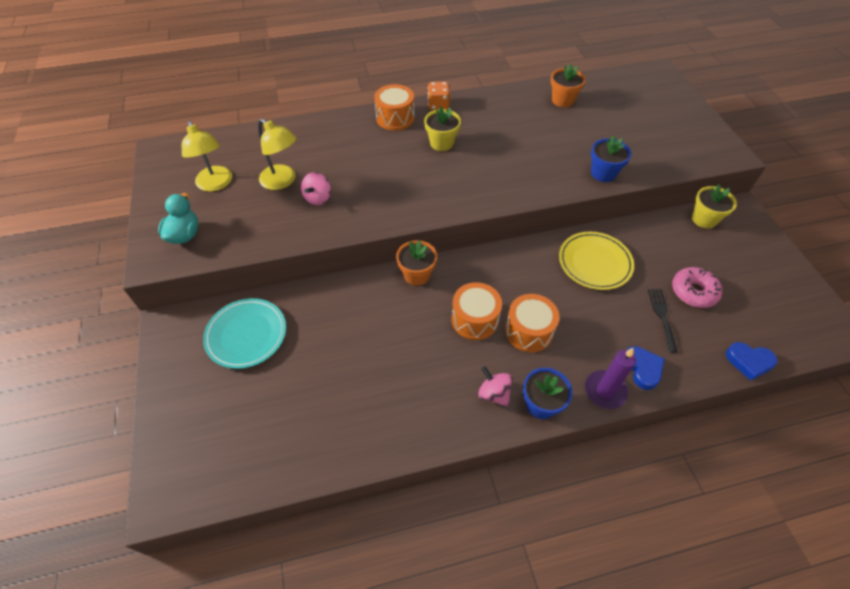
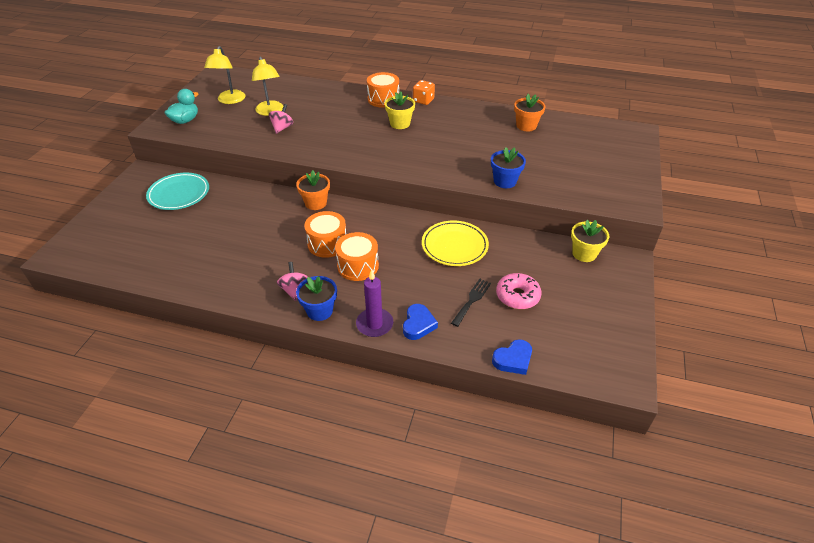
camera: 30 degrees right, 10 degrees down
pink spinning top [301,172,331,205] -> pink spinning top turned 150 degrees clockwise [269,104,293,134]
blue heart [726,342,778,381] -> blue heart turned 75 degrees counterclockwise [492,339,532,375]

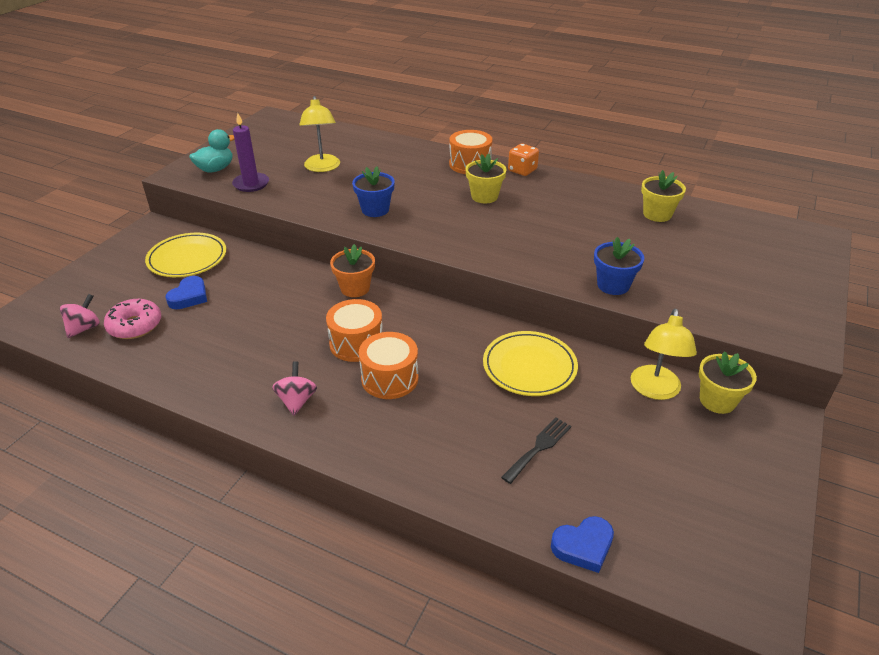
camera: 10 degrees right, 5 degrees down
turquoise plate [146,173,209,210] -> yellow plate [145,233,226,277]
yellow lamp [204,46,246,104] -> yellow lamp moved to [631,309,697,400]
pink spinning top [269,104,293,134] -> pink spinning top moved to [60,294,100,338]
blue flower pot [296,276,337,321] -> blue flower pot moved to [352,166,395,217]
purple candle [356,269,393,337] -> purple candle moved to [232,113,269,192]
blue heart [403,304,438,340] -> blue heart moved to [166,276,207,309]
pink donut [496,273,542,309] -> pink donut moved to [104,299,161,339]
orange flower pot [514,94,545,132] -> yellow flower pot [641,170,686,222]

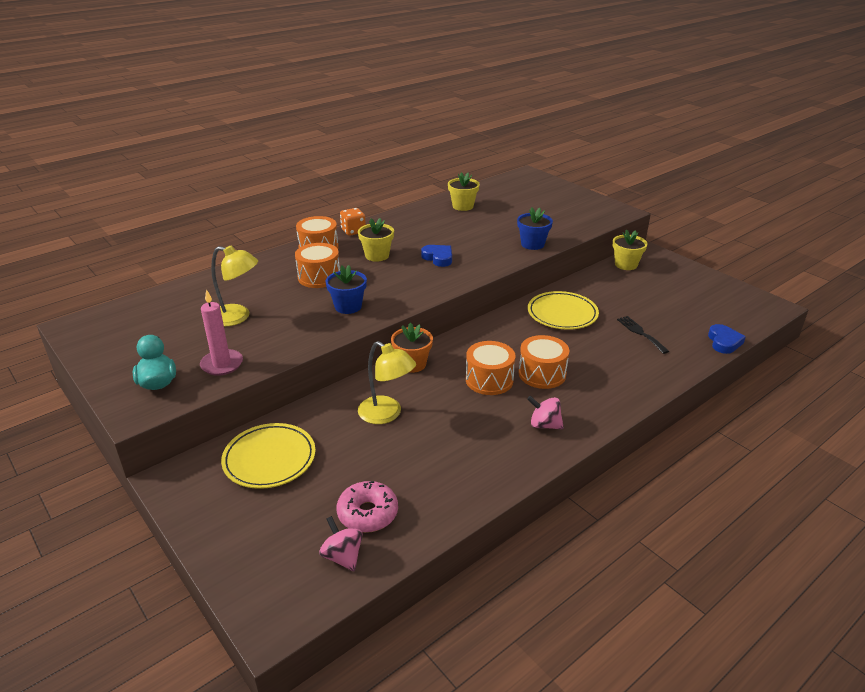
camera: 65 degrees left, 5 degrees down
blue heart [166,276,207,309] -> blue heart moved to [421,245,452,267]
purple candle [232,113,269,192] -> pink candle [200,289,243,376]
yellow lamp [631,309,697,400] -> yellow lamp moved to [358,341,416,424]
none -> orange drum [295,243,340,288]

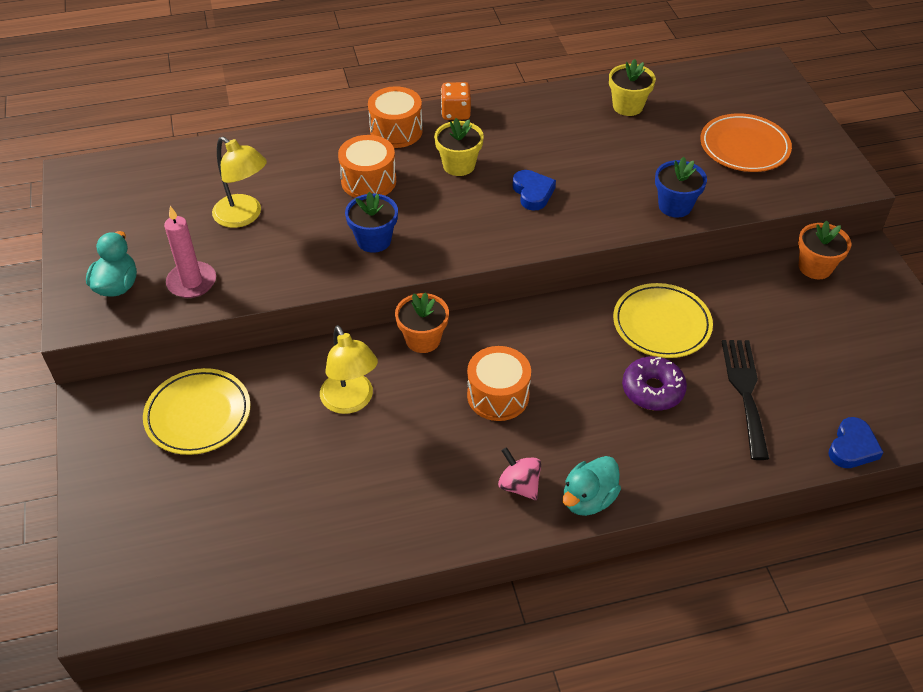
camera: 25 degrees right, 15 degrees up
pink spinning top [319,516,363,571] -> none
pink donut [336,481,398,533] -> none
orange drum [518,335,569,389] -> none
yellow flower pot [613,230,648,270] -> orange flower pot [798,220,852,279]
black fork [617,316,669,354] -> black fork [722,340,769,460], size x1.51
none -> turquoise duck [562,456,621,516]
none -> purple donut [622,356,687,411]
none -> orange plate [700,113,792,172]

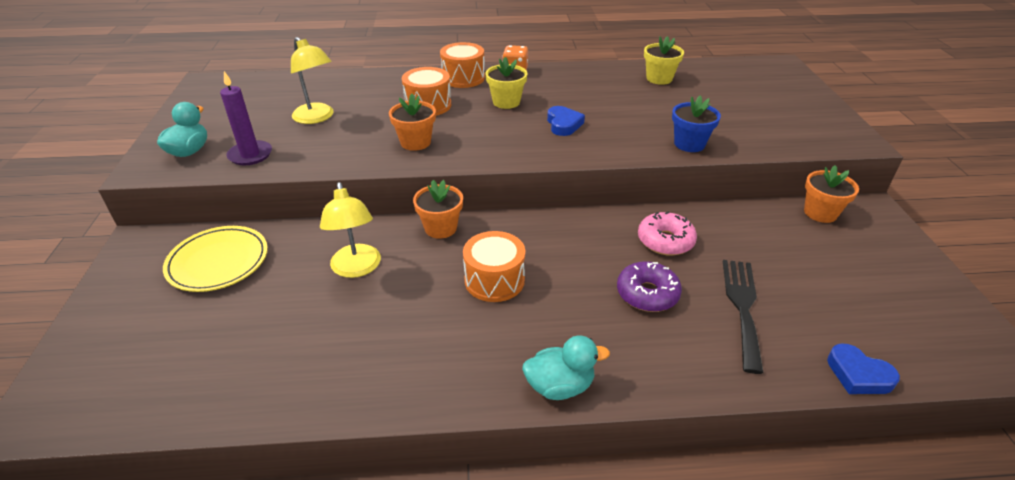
camera: 10 degrees right, 10 degrees down
pink candle [164,206,216,298] -> purple candle [220,71,272,165]
blue flower pot [345,192,398,253] -> orange flower pot [389,94,436,151]
pink spinning top [498,447,541,500] -> none
turquoise duck [562,456,621,516] -> turquoise duck turned 150 degrees counterclockwise [522,336,610,400]
yellow plate [613,283,713,358] -> pink donut [638,211,697,255]
orange plate [700,113,792,172] -> none
blue heart [828,417,884,468] -> blue heart turned 90 degrees clockwise [827,343,900,394]

